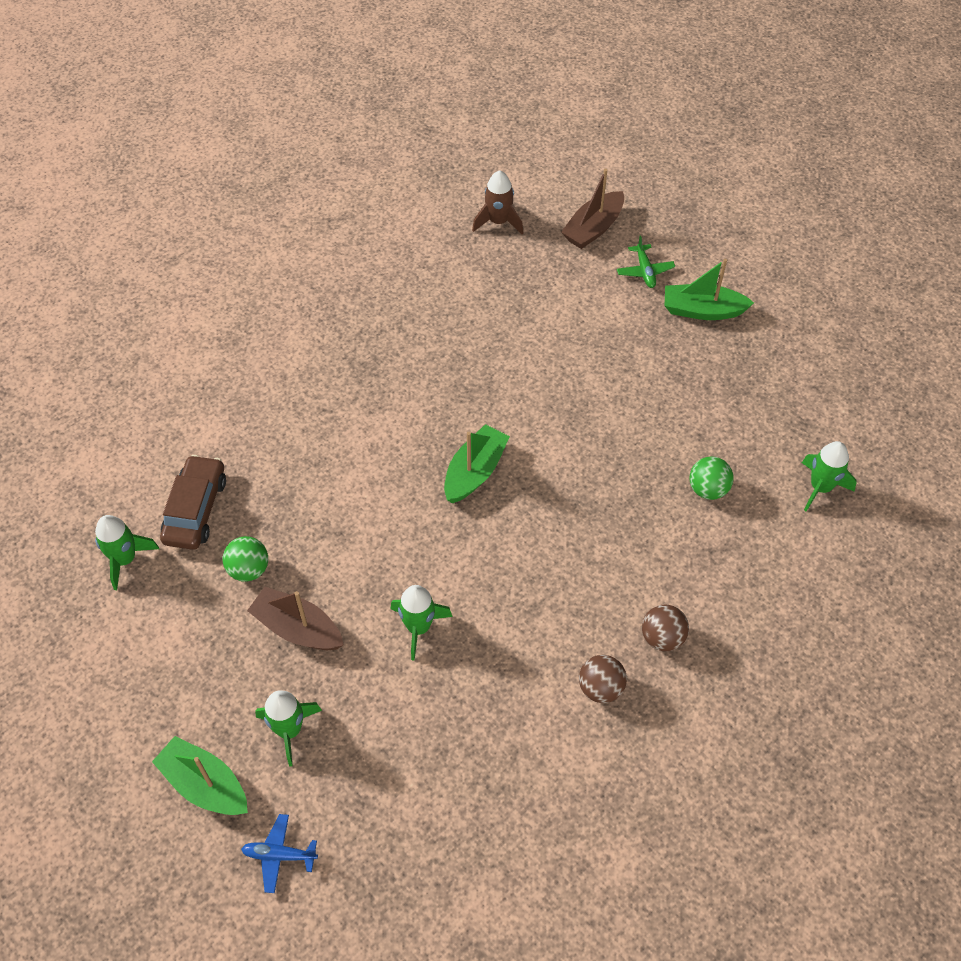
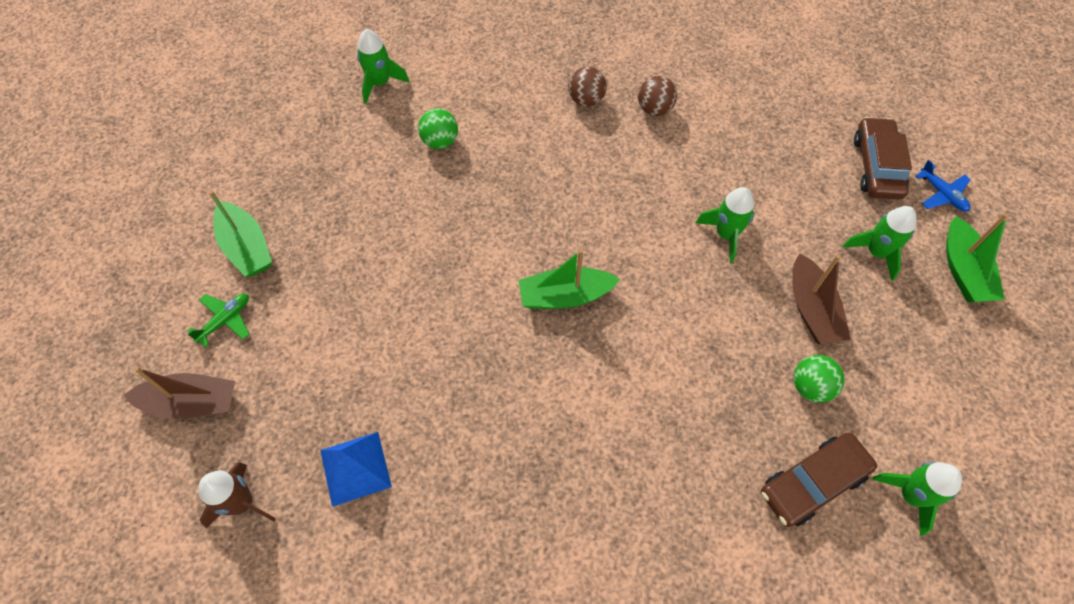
camera: 130 degrees left, 5 degrees up
none -> blue pyramid [320,432,392,507]
none -> brown car [854,117,912,200]

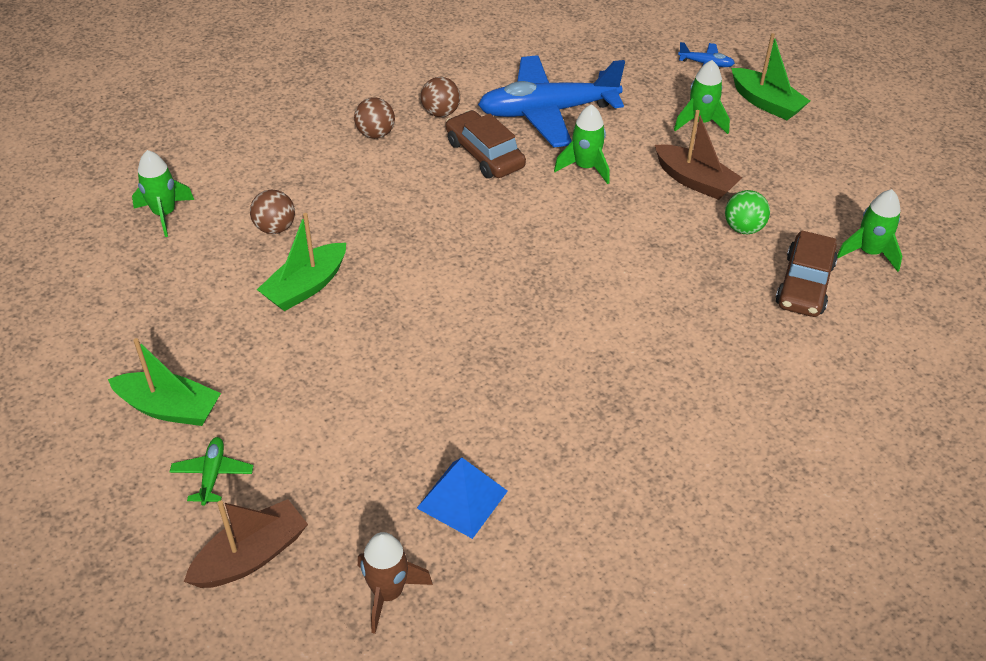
camera: 40 degrees left, 15 degrees down
green ball [418,108,458,149] -> brown ball [250,190,295,234]
green boat [519,249,620,309] -> green boat moved to [257,213,346,311]
brown car [854,117,912,200] -> brown car moved to [446,110,526,178]
none -> blue plane [478,55,625,147]

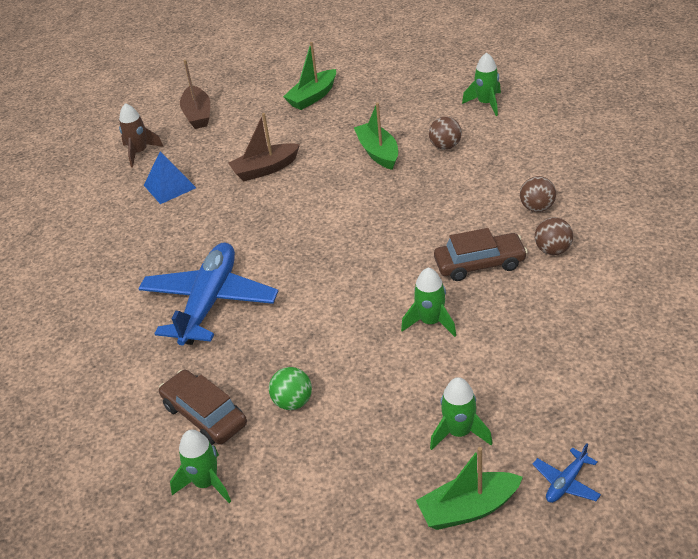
camera: 120 degrees right, 5 degrees down
green plane [170,437,254,506] -> none
blue plane [478,55,625,147] -> blue plane moved to [138,243,278,345]
brown boat [655,110,742,200] -> brown boat moved to [228,113,300,181]

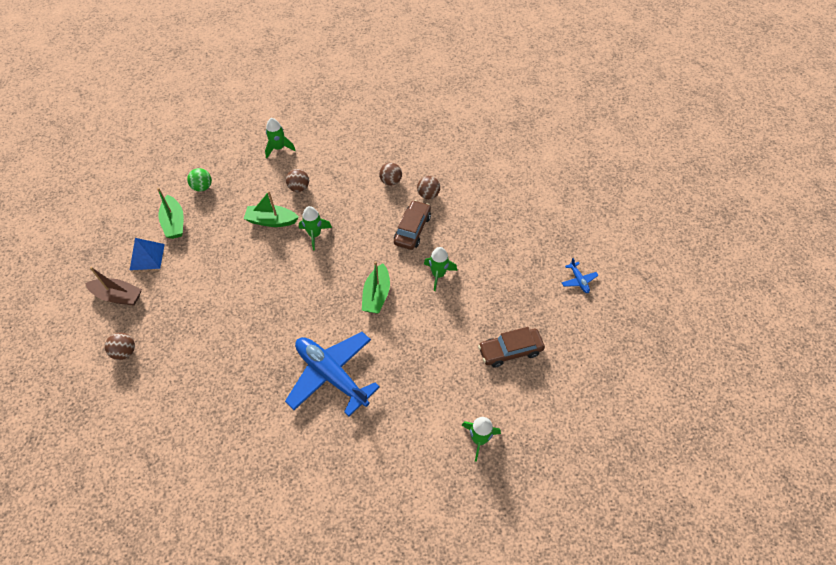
camera: 65 degrees left, 15 degrees up
brown rocket [119,103,164,167] -> brown ball [105,333,135,360]
blue pyramid [144,152,196,204] -> blue pyramid moved to [130,238,165,270]
brown car [159,370,247,445] -> brown car moved to [478,327,545,367]
brown boat [228,113,300,181] -> none
green ball [269,367,312,410] -> green ball moved to [187,168,212,191]
green boat [416,447,523,530] -> green boat moved to [362,261,390,314]
green rocket [430,377,493,450] -> green rocket moved to [299,206,332,250]

